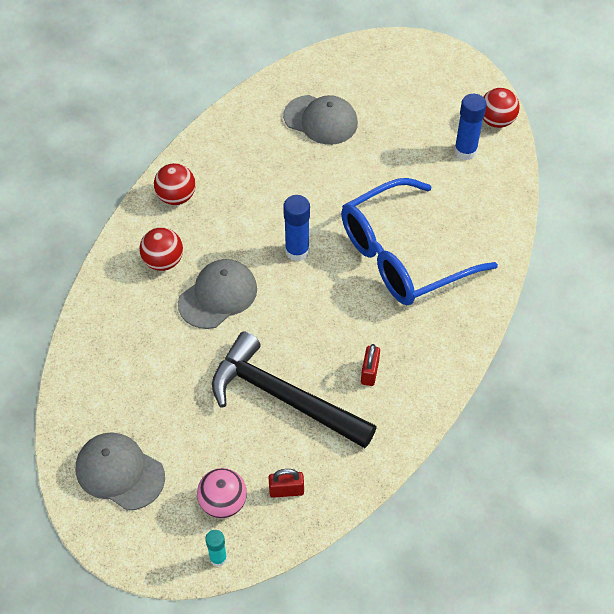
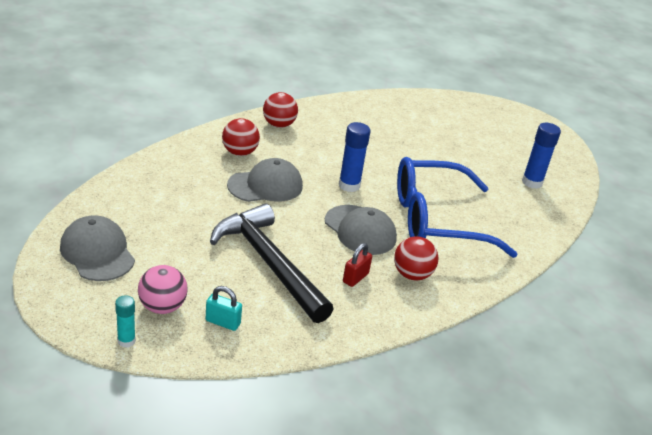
camera: 20 degrees right, 20 degrees down
red padlock [268,469,304,498] -> turquoise padlock [206,286,242,331]
grey cap [283,95,358,145] -> grey cap moved to [325,205,397,255]
red ball [483,88,520,128] -> red ball moved to [394,236,438,280]

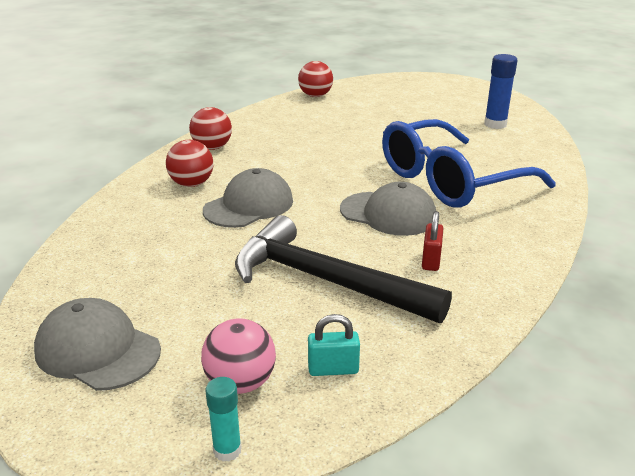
camera: 20 degrees left, 5 degrees down
blue glue stick [339,122,370,192] -> none
red ball [394,236,438,280] -> red ball moved to [298,61,333,97]

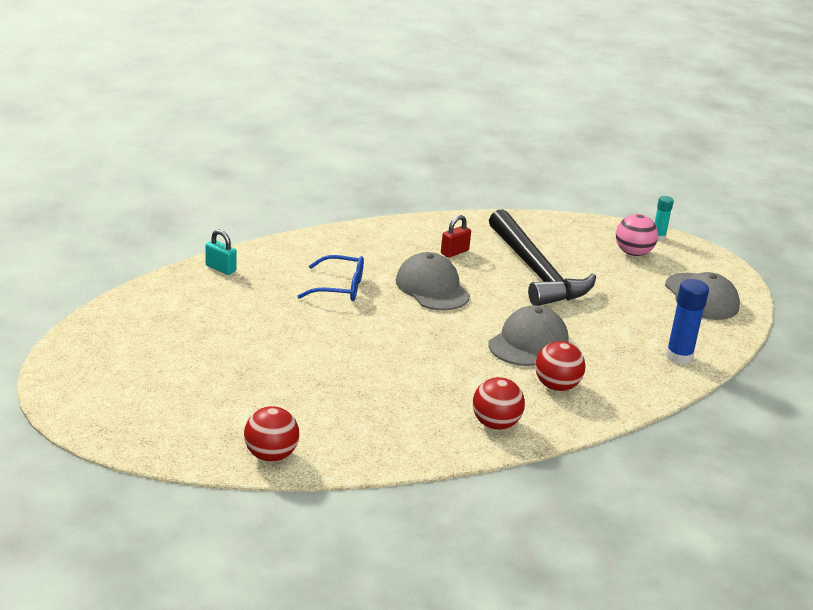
camera: 145 degrees left, 0 degrees up
grey cap [203,168,293,228] -> grey cap turned 135 degrees clockwise [488,305,569,366]
turquoise padlock [308,314,360,376] -> turquoise padlock moved to [206,229,237,275]
blue glasses [382,119,556,208] -> blue glasses [298,255,364,301], size x0.49
blue glue stick [484,54,518,129] -> blue glue stick moved to [666,279,709,365]

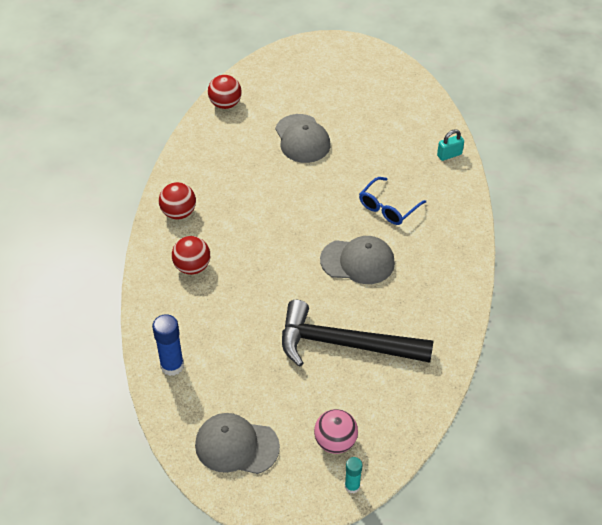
camera: 125 degrees right, 20 degrees up
red padlock [441,215,471,258] -> none
grey cap [488,305,569,366] -> grey cap moved to [275,114,330,163]

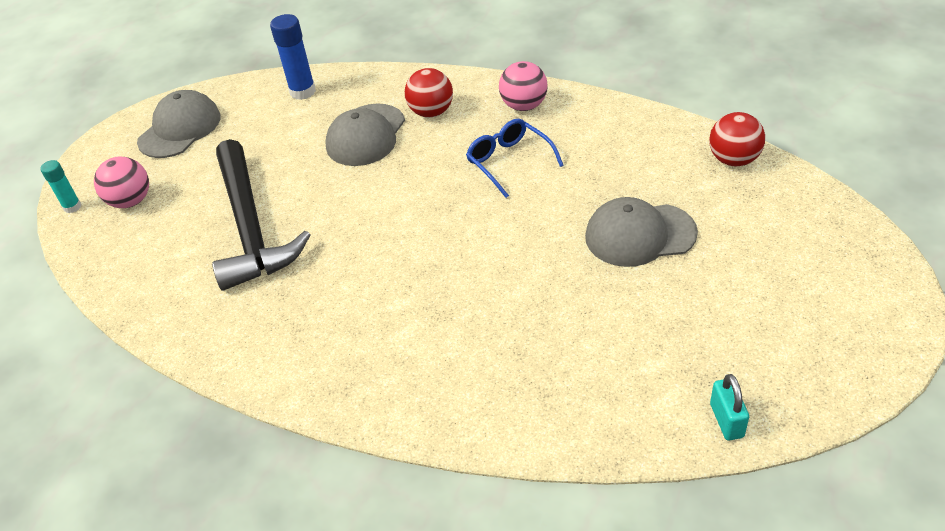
camera: 110 degrees right, 5 degrees down
red ball [159,182,196,219] -> pink ball [499,61,548,111]
black hammer [282,300,434,367] -> black hammer turned 135 degrees clockwise [212,139,310,291]
grey cap [320,236,395,284] -> grey cap moved to [325,104,405,166]
blue glasses [359,177,426,225] -> blue glasses moved to [466,119,564,198]
turquoise padlock [437,129,464,161] -> turquoise padlock moved to [710,374,749,441]

